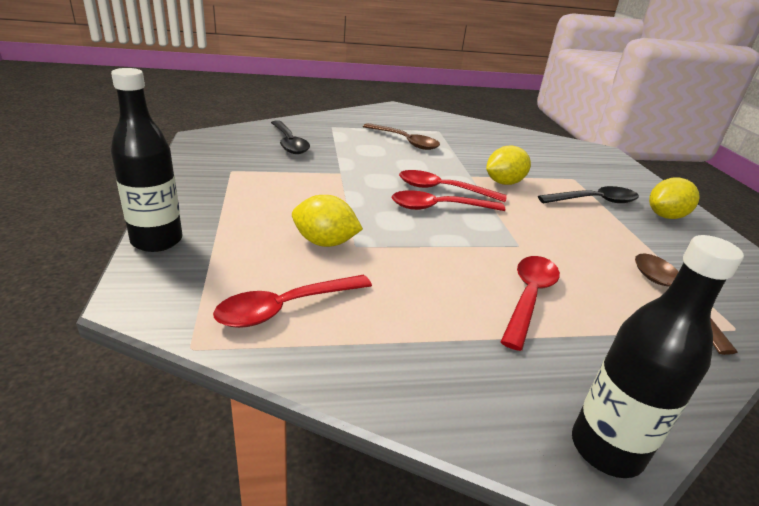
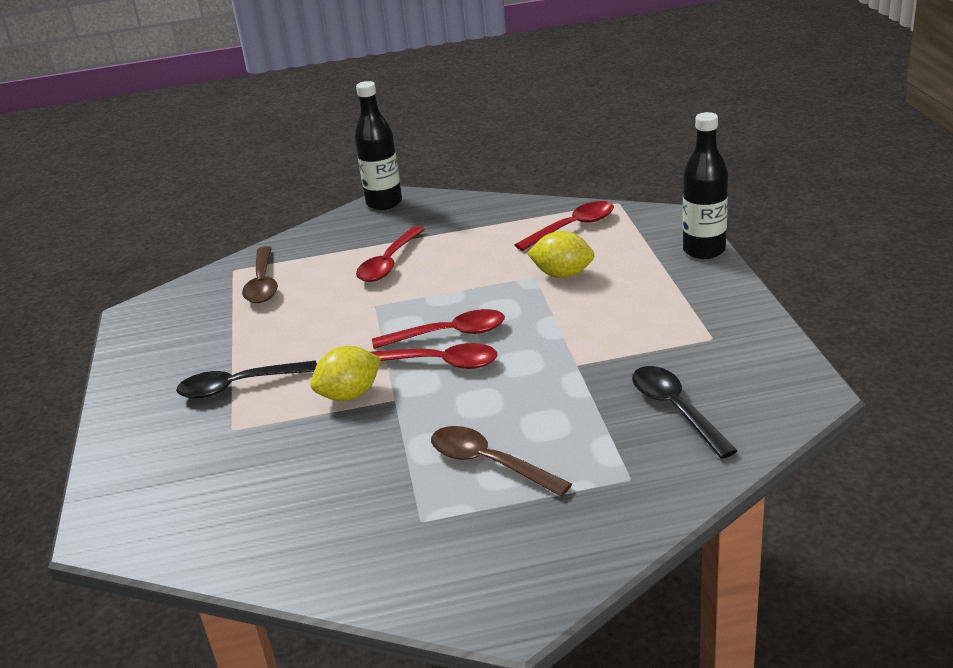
camera: 175 degrees left, 0 degrees up
yellow lemon [649,178,700,219] -> none

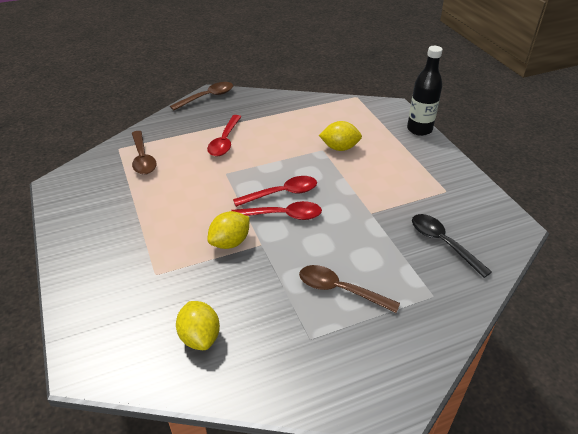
camera: 15 degrees left, 10 degrees up
black spoon [176,360,317,398] -> none
black bottle [355,81,402,210] -> brown spoon [170,82,233,110]
red spoon [515,201,614,251] -> none
none -> yellow lemon [176,301,220,350]

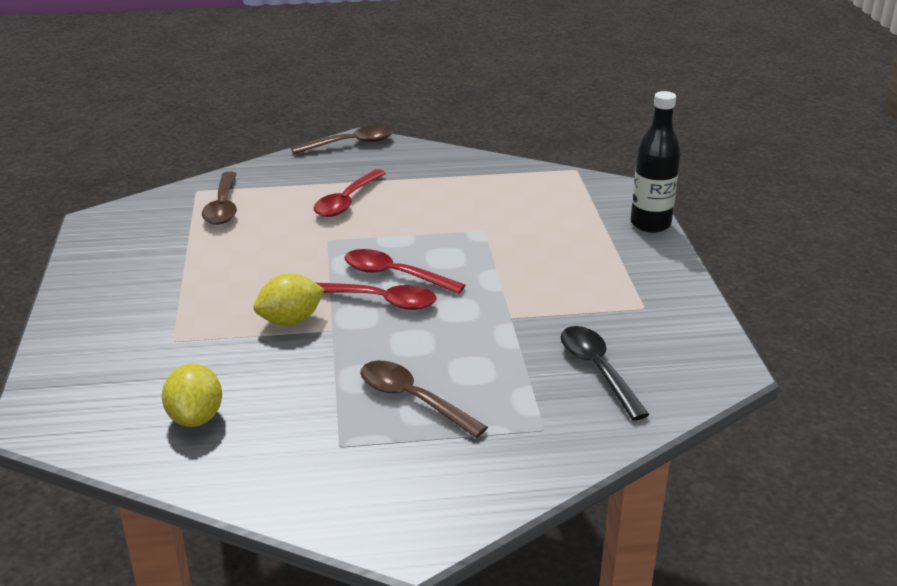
camera: 15 degrees right, 10 degrees down
red spoon [233,176,317,207] -> red spoon turned 150 degrees counterclockwise [344,249,465,294]
yellow lemon [319,121,362,151] -> none

